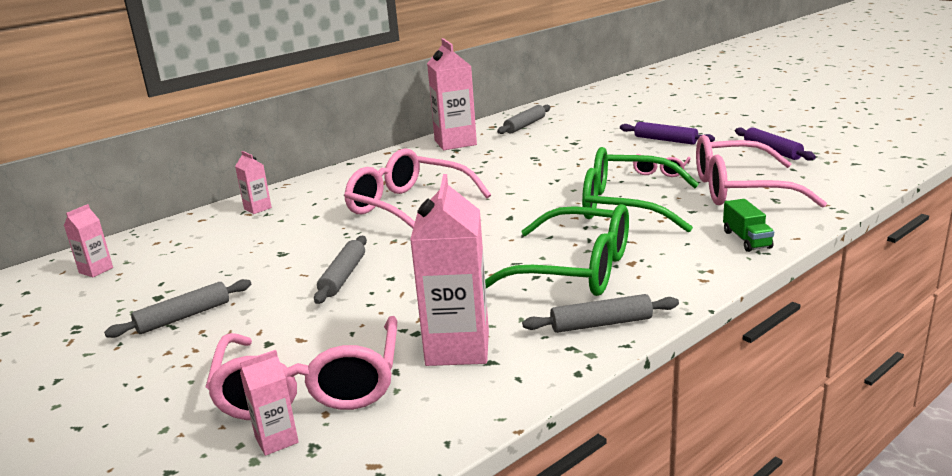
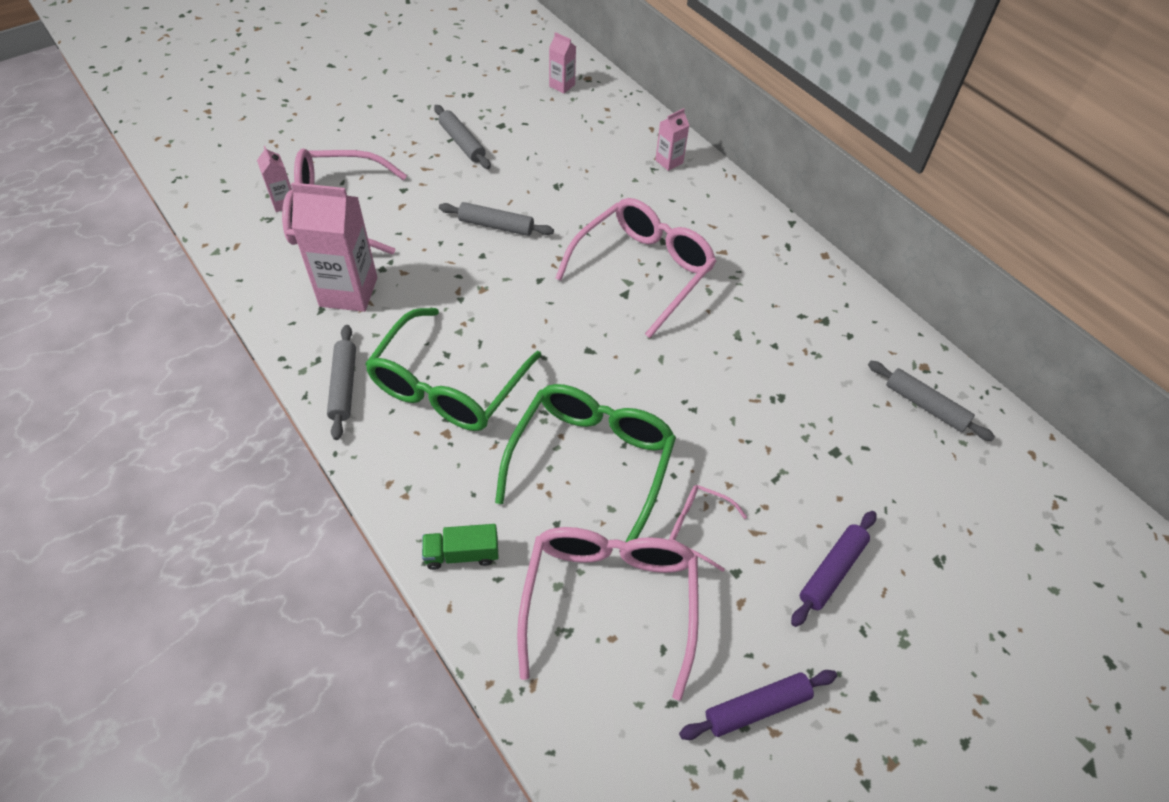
camera: 90 degrees right, 30 degrees up
pink carton [427,38,477,150] -> none

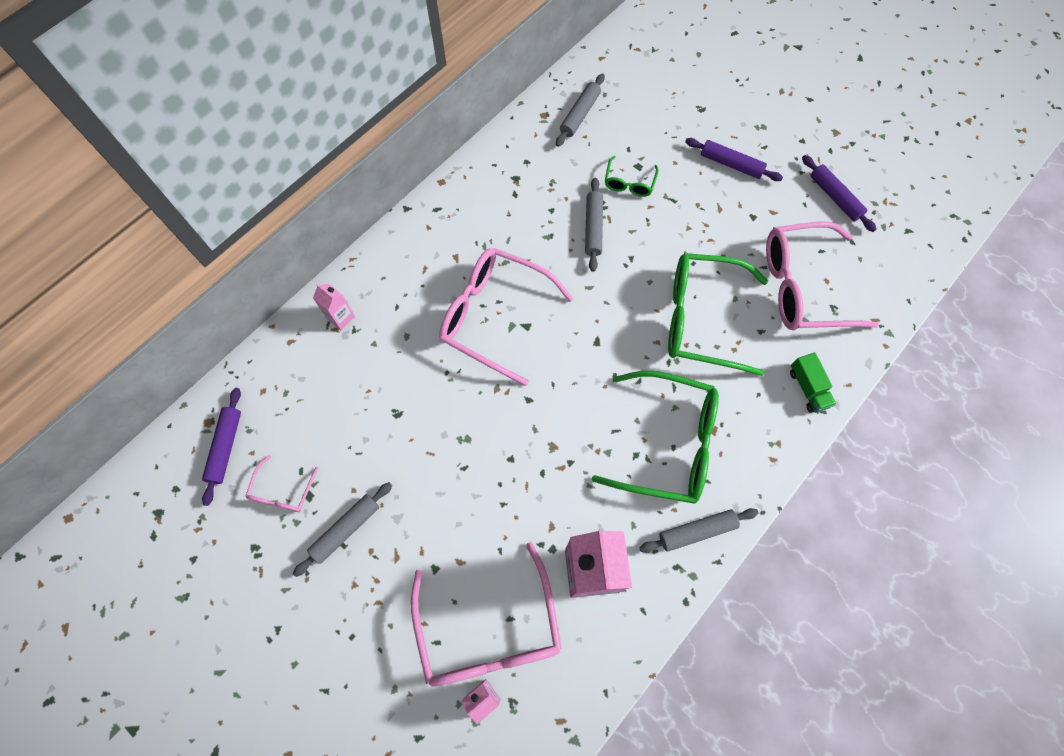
camera: 100 degrees left, 15 degrees up
grey rolling pin [439,202,554,236] -> grey rolling pin moved to [585,178,603,272]
pink carton [549,32,576,93] -> purple rolling pin [202,388,241,506]
pink glasses [669,485,747,572] -> pink glasses moved to [245,455,318,512]
none -> green glasses [605,156,659,197]

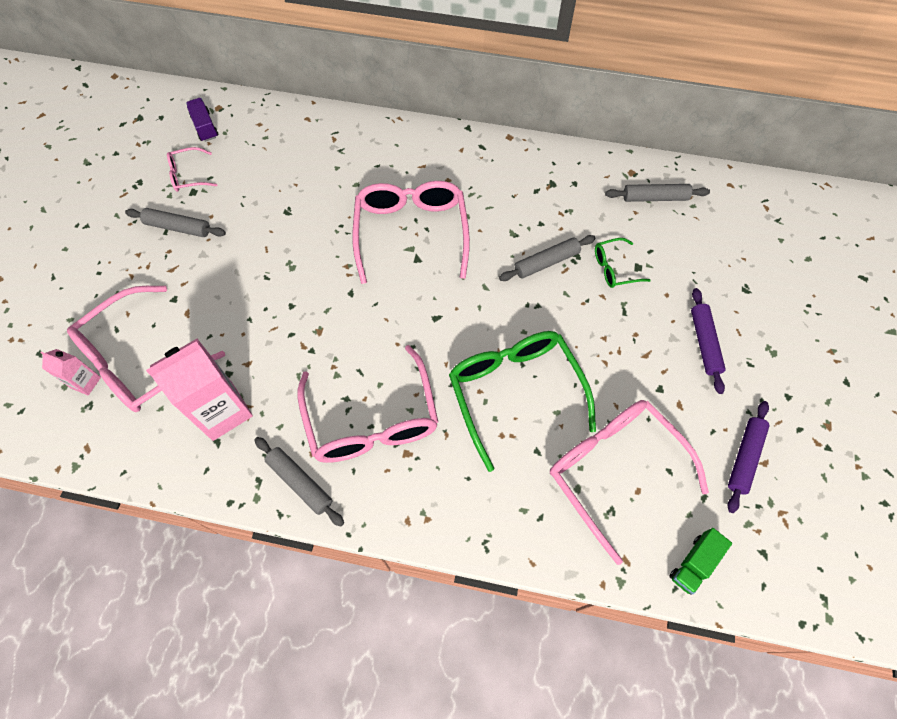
camera: 60 degrees right, 5 degrees down
purple rolling pin [202,388,241,506] -> purple truck [186,98,219,142]
pink carton [313,283,355,330] -> none
green glasses [592,371,719,504] -> pink glasses [297,345,438,463]
green truck [790,353,836,413] -> green truck moved to [669,528,732,595]

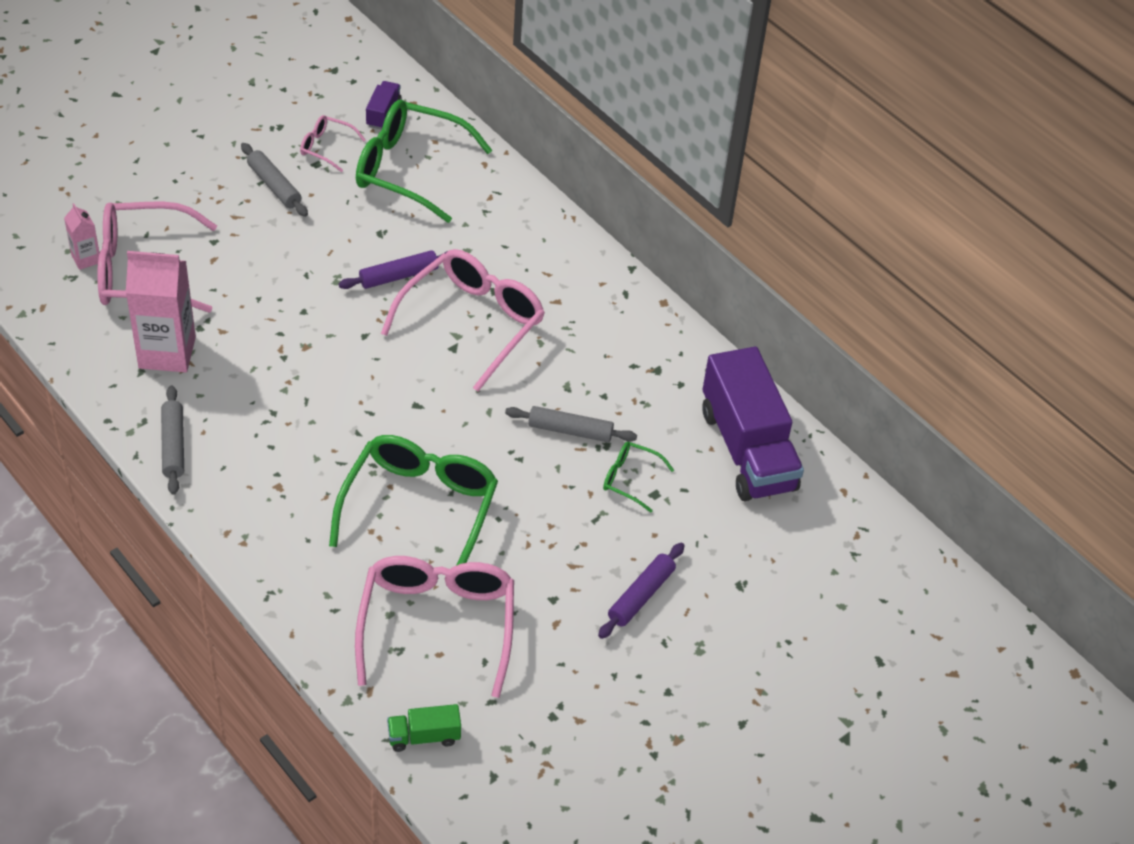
camera: 35 degrees right, 15 degrees down
pink glasses [297,345,438,463] -> none
grey rolling pin [605,184,710,202] -> purple truck [702,347,804,501]
purple rolling pin [728,401,769,513] -> purple rolling pin moved to [338,250,446,289]
none -> green glasses [356,100,492,223]

